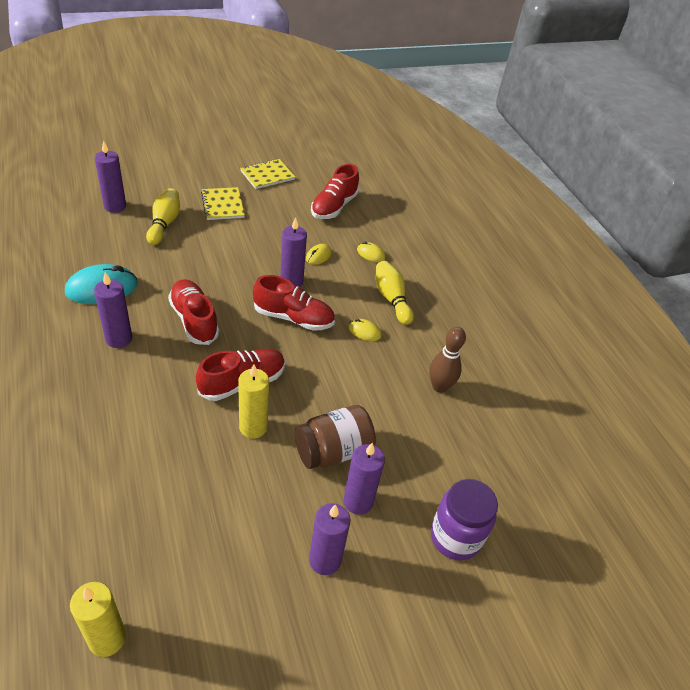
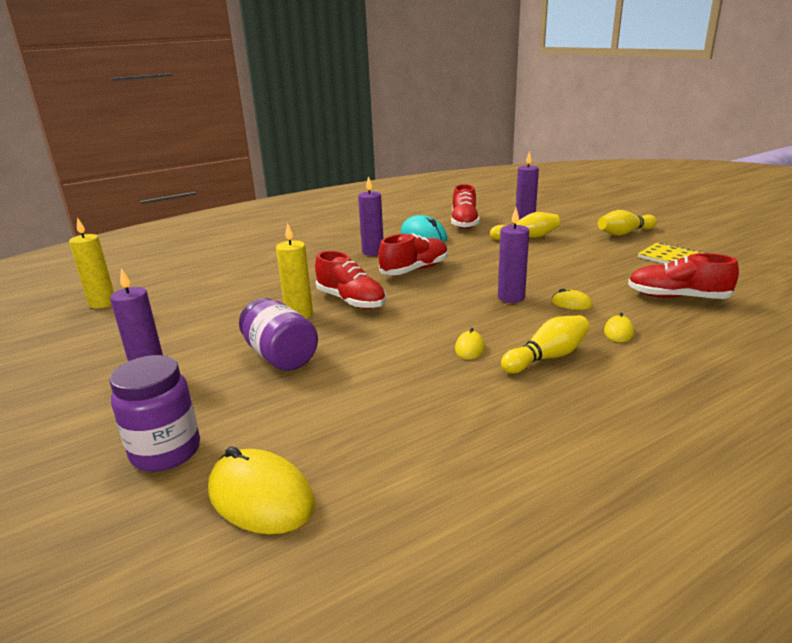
camera: 85 degrees right, 20 degrees down
yellow notebook [201,187,245,220] -> none
red shoe [253,275,335,331] -> red shoe moved to [451,184,480,229]
brown jar [294,405,376,469] -> purple jar [239,298,318,371]
purple candle [344,443,385,515] -> none
brown bowling pin [429,327,466,393] -> none
none -> yellow mouse [208,446,315,534]
none -> yellow bowling pin [598,210,657,236]

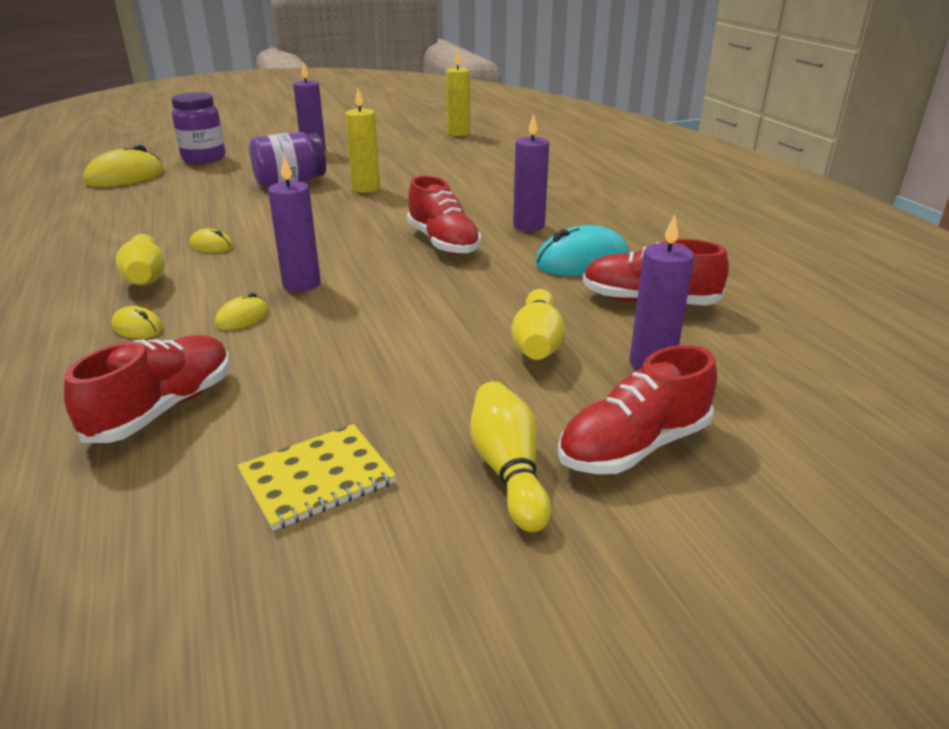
camera: 100 degrees right, 5 degrees up
red shoe [315,251,386,309] -> red shoe moved to [558,345,717,474]

